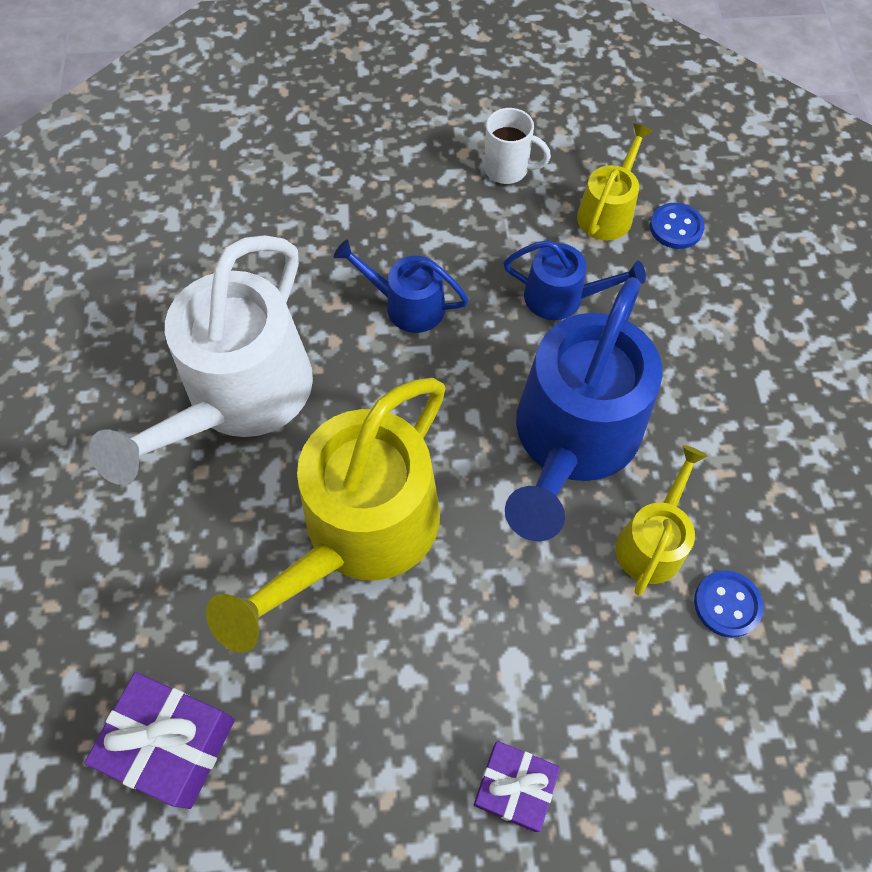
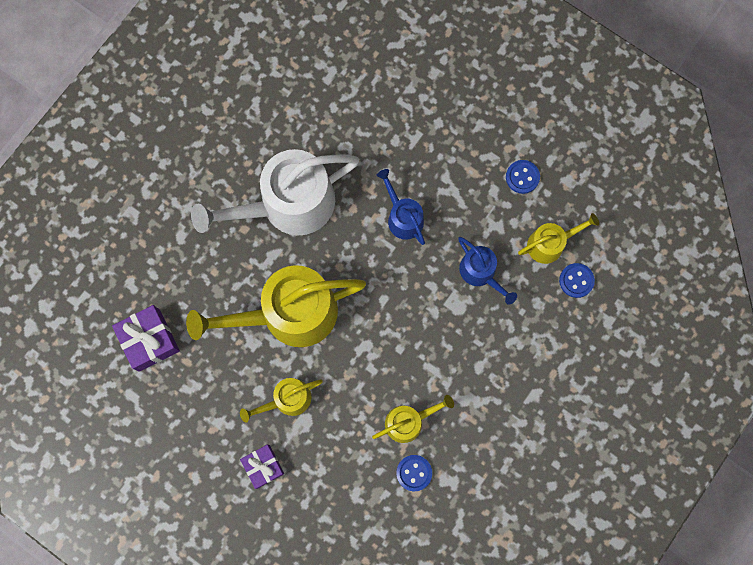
camera: 40 degrees right, 15 degrees up
white mug [484,108,551,184] -> blue button [506,160,540,194]
blue watering can [505,277,662,541] -> none
none -> yellow watering can [240,378,323,423]

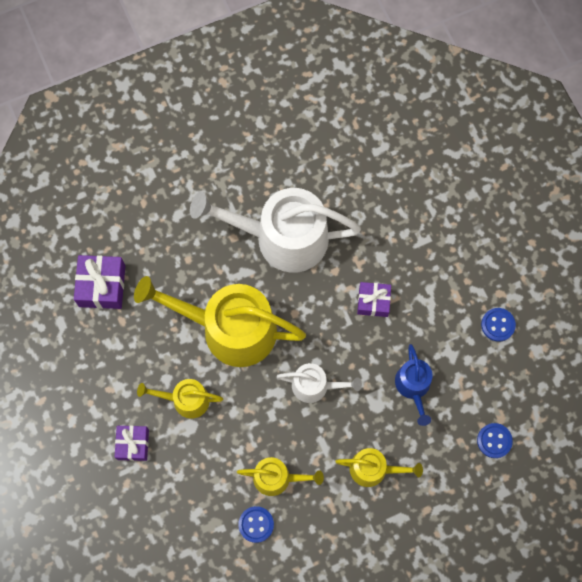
camera: 30 degrees right, 5 degrees down
blue watering can [377,169,425,245] -> purple gift [357,282,391,317]
yellow watering can [518,213,599,264] -> yellow watering can moved to [335,448,423,487]
none -> white watering can [277,363,362,403]

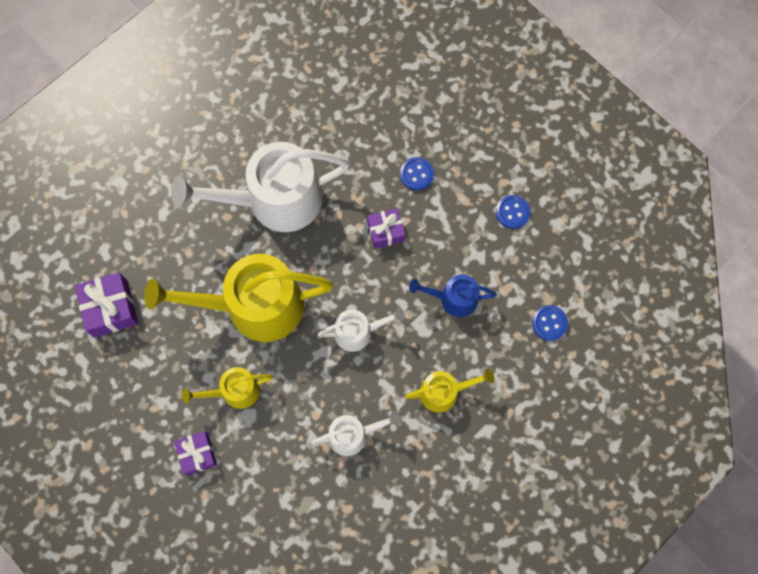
camera: 20 degrees left, 0 degrees up
yellow watering can [237,457,324,496] -> white watering can [311,411,401,456]
blue button [238,506,274,543] -> blue button moved to [400,157,434,190]
blue watering can [395,344,432,426] -> blue watering can turned 120 degrees clockwise [409,275,497,317]

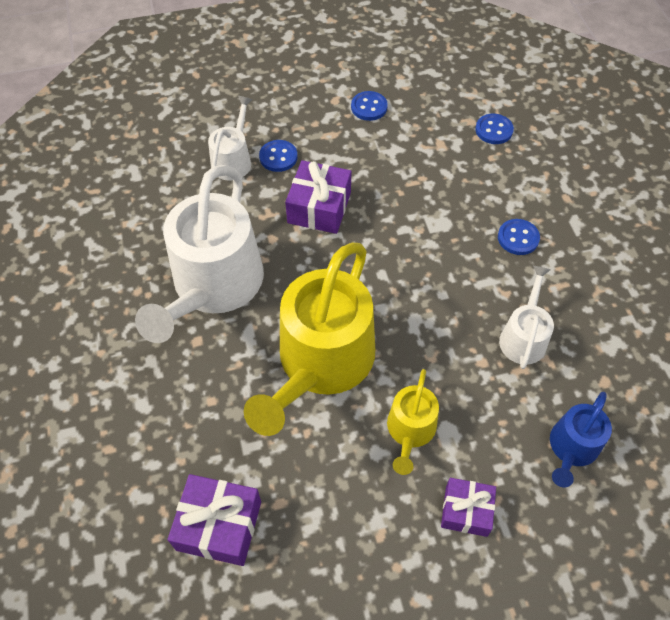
camera: 60 degrees left, 15 degrees down
white watering can [318,307,405,352] -> white watering can moved to [208,96,253,181]
purple gift [367,208,405,249] -> purple gift [285,160,351,234], size x1.50
yellow watering can [405,369,494,413] -> blue button [498,219,540,255]
blue watering can [409,275,497,317] -> blue watering can moved to [550,392,612,487]

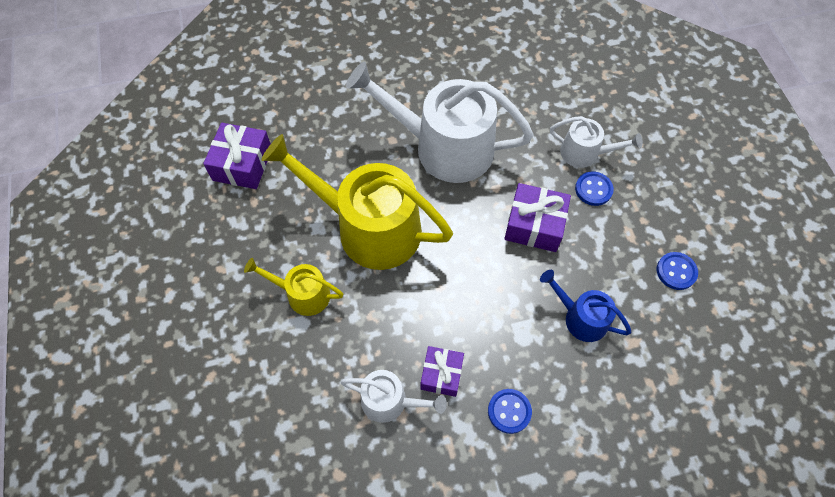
camera: 90 degrees right, 5 degrees up
purple gift [441,478,496,537] -> purple gift moved to [420,346,464,397]
blue button [475,114,514,144] -> none
blue watering can [550,392,612,487] -> blue watering can moved to [540,270,632,342]

